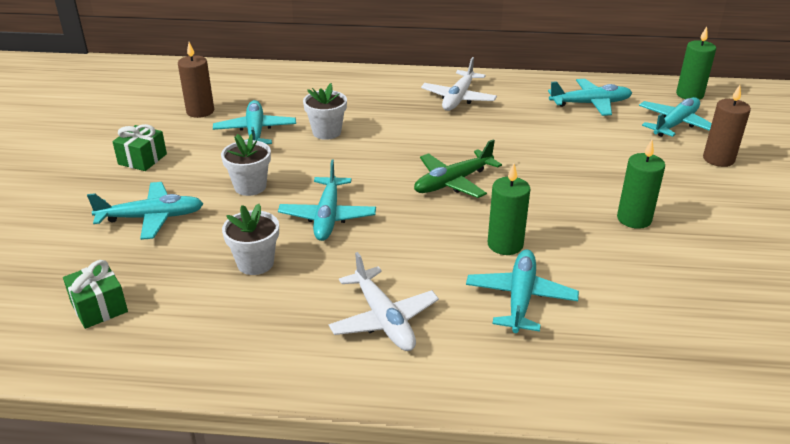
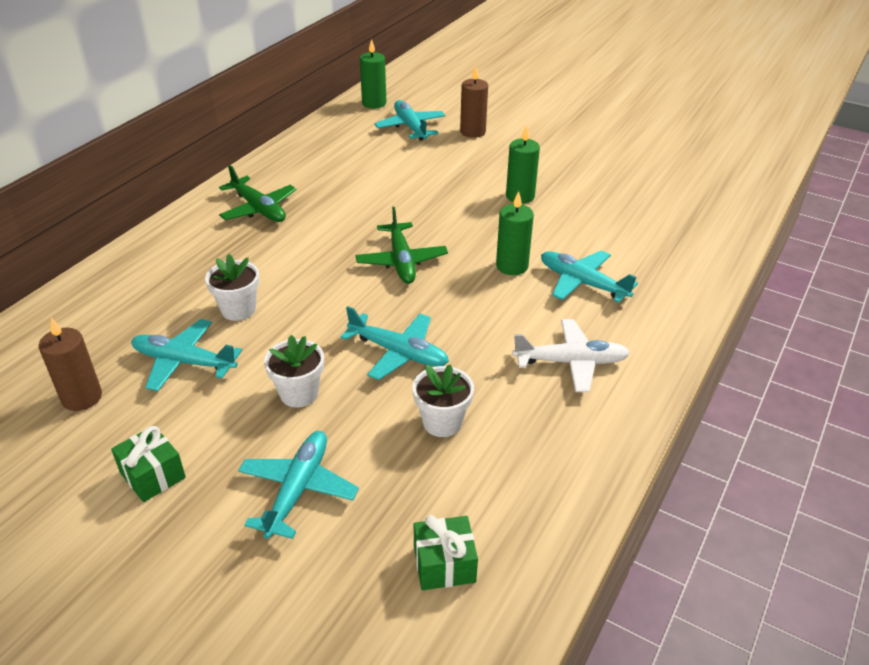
camera: 65 degrees left, 5 degrees up
white plane [421,57,497,111] -> green plane [219,165,297,222]
turquoise plane [548,79,632,116] -> none

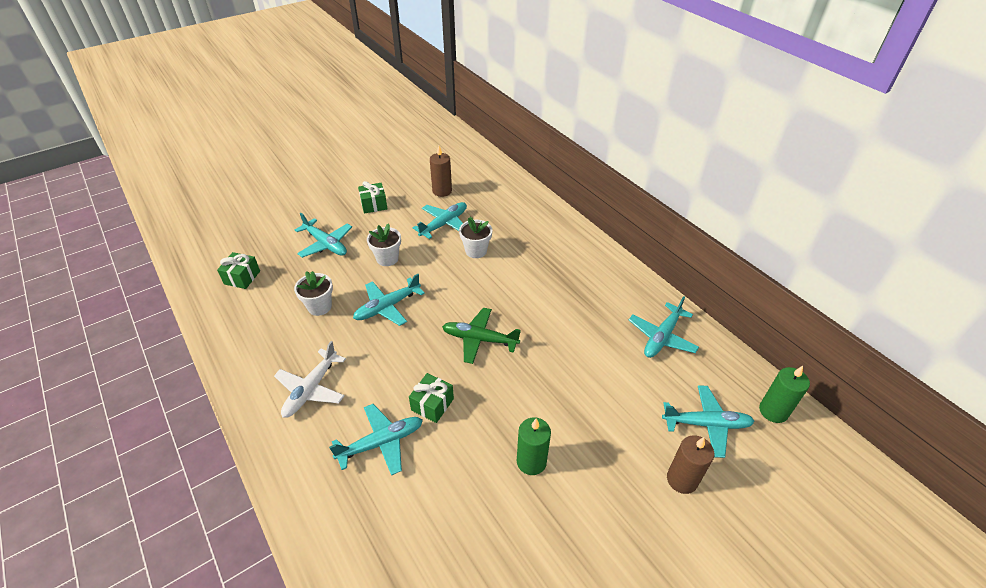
camera: 115 degrees right, 5 degrees up
green plane [219,165,297,222] -> none
green candle [496,191,534,275] -> green gift [409,373,454,423]
none -> turquoise plane [629,296,699,358]

